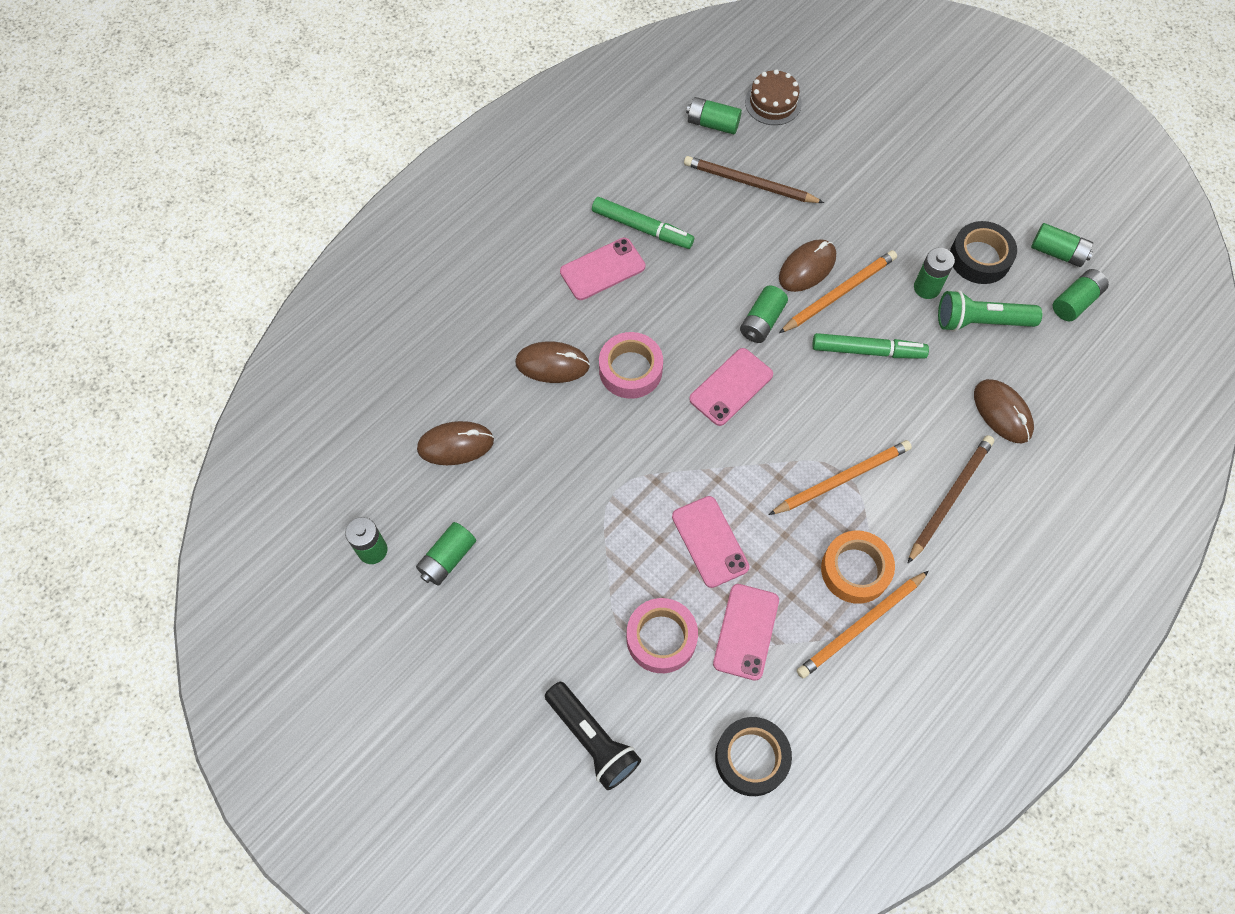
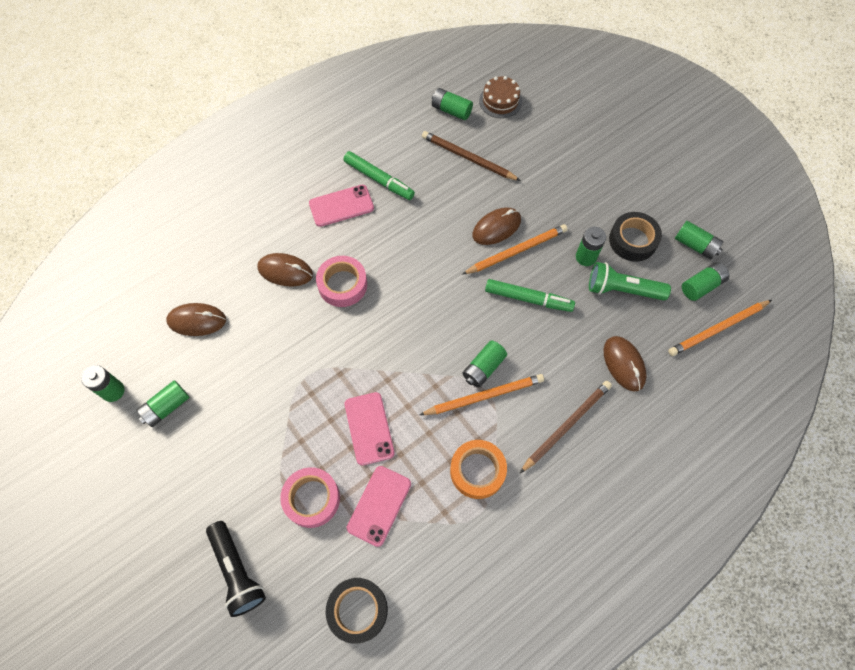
camera: 10 degrees right, 0 degrees up
pink phone [689,348,773,426] -> none
green battery [740,285,788,343] -> green battery moved to [462,341,507,388]
orange pencil [797,571,929,678] -> orange pencil moved to [668,300,772,356]

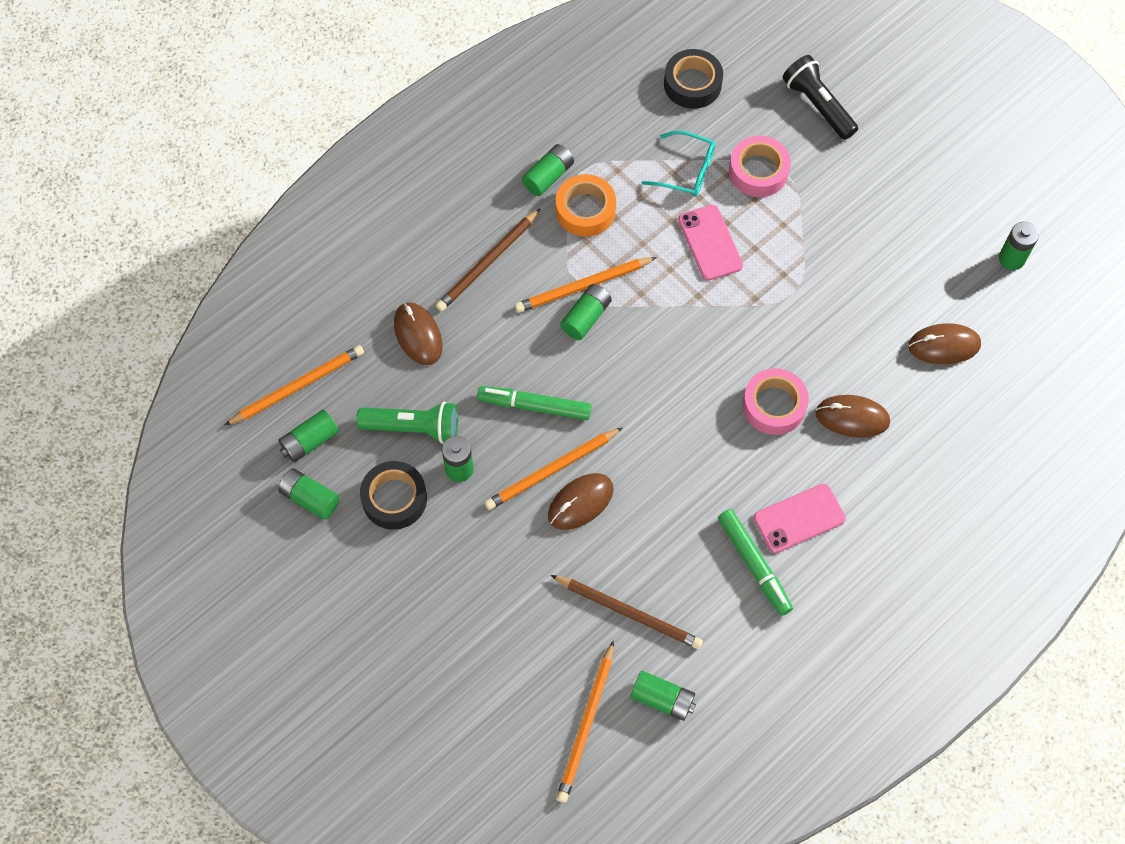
camera: 175 degrees right, 0 degrees up
green battery [137,380,190,427] -> green battery moved to [522,144,574,196]
green marker [344,151,415,200] -> green marker turned 150 degrees counterclockwise [718,509,793,616]
pink phone [347,466,411,547] -> turquoise glasses [642,131,715,197]
brown cake [479,76,522,118] -> orange pencil [556,640,614,803]

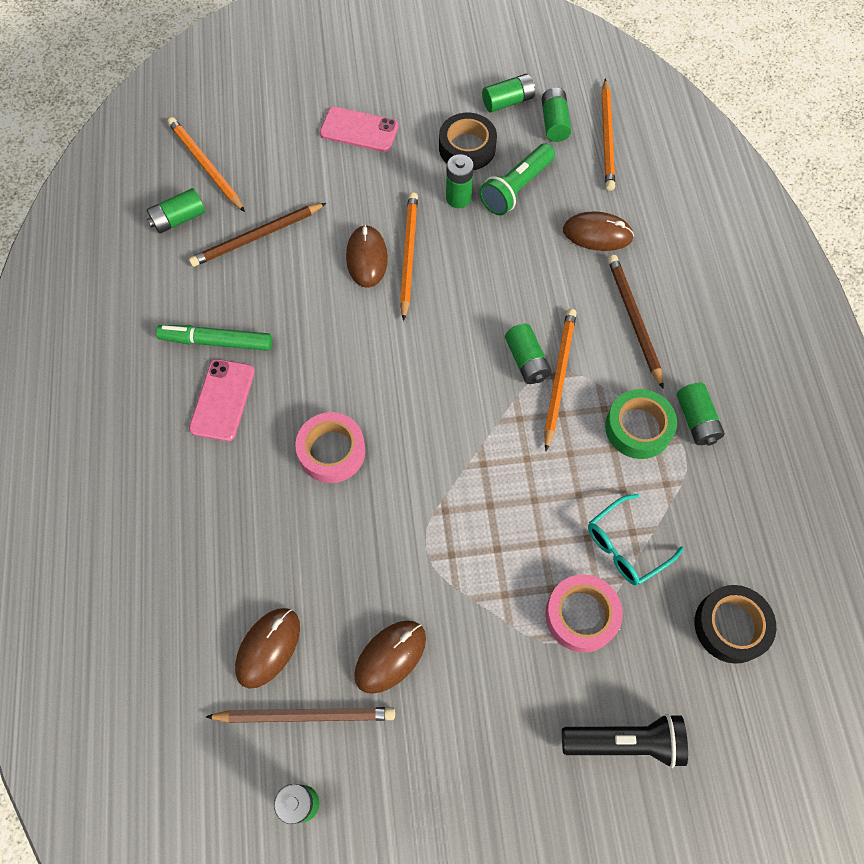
camera: 125 degrees right, 0 degrees up
green marker [477,386,591,420] -> none
orange tape [556,174,616,237] -> green tape [605,389,677,459]
pink phone [678,205,743,280] -> pink phone moved to [320,107,399,152]
brown mouse [815,395,890,438] -> brown mouse moved to [354,621,426,694]
none -> brown pencil [206,707,395,723]

